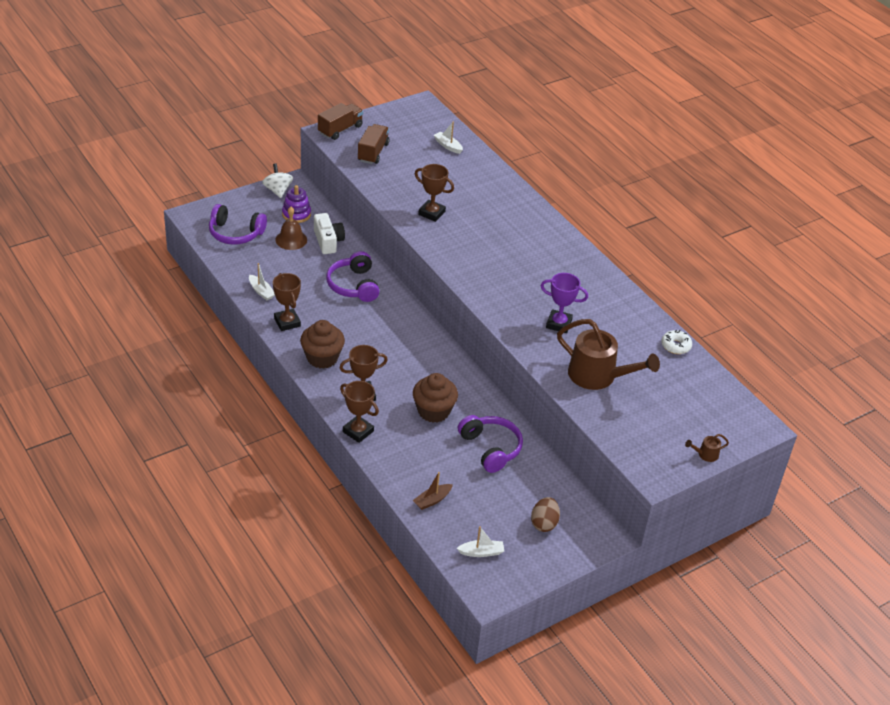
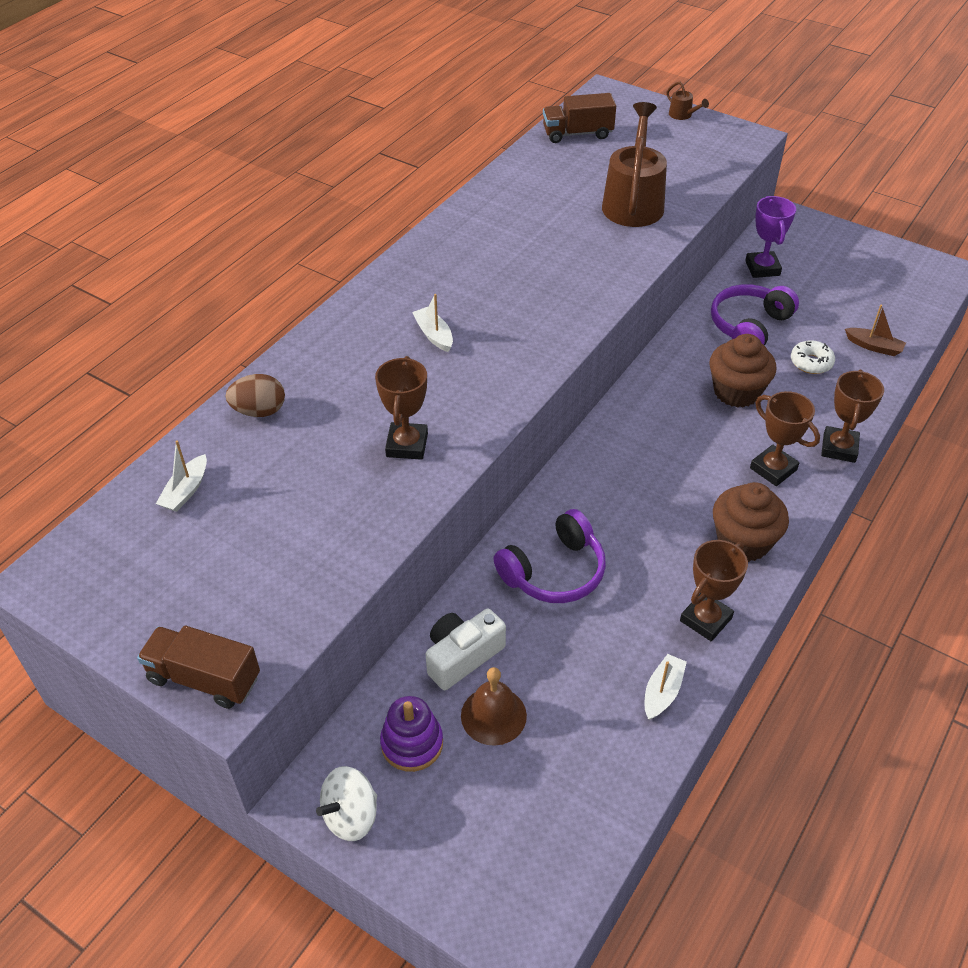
camera: 110 degrees left, 5 degrees up
purple headphones [209,204,267,245] -> none
brown truck [358,124,390,164] -> brown truck moved to [543,93,616,143]
white boat [457,526,504,557] -> white boat moved to [412,294,453,352]
brown egg [531,497,560,532] -> brown egg moved to [225,374,285,417]
purple trophy [541,273,588,333] -> purple trophy moved to [745,196,796,278]
white donut [661,330,692,354] -> white donut moved to [791,340,835,374]

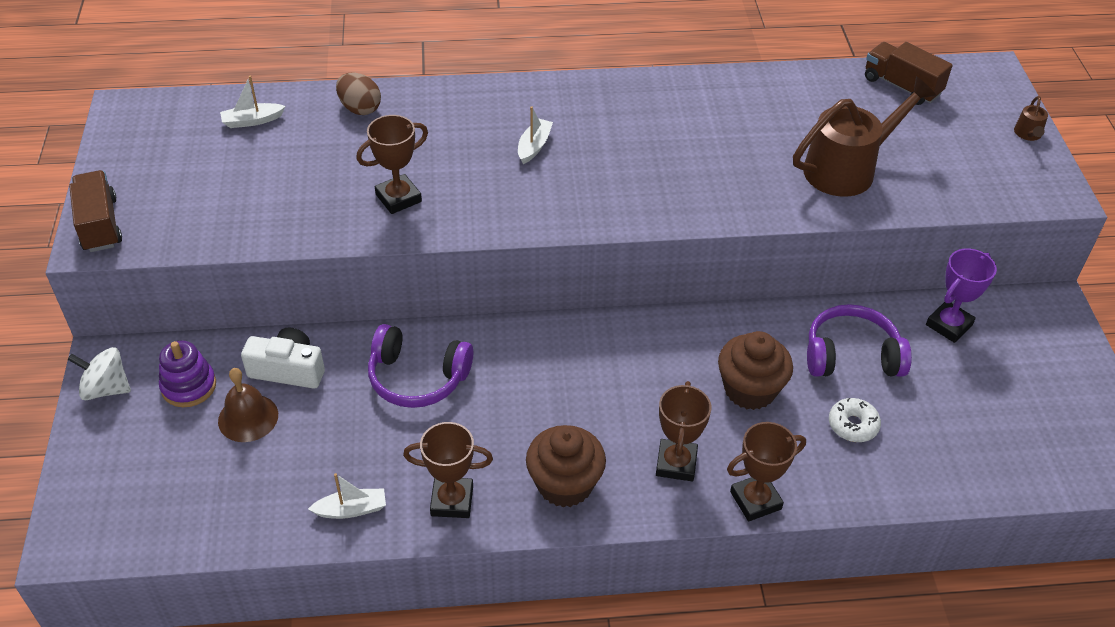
camera: 50 degrees right, 0 degrees up
brown boat [845,305,906,356] -> none

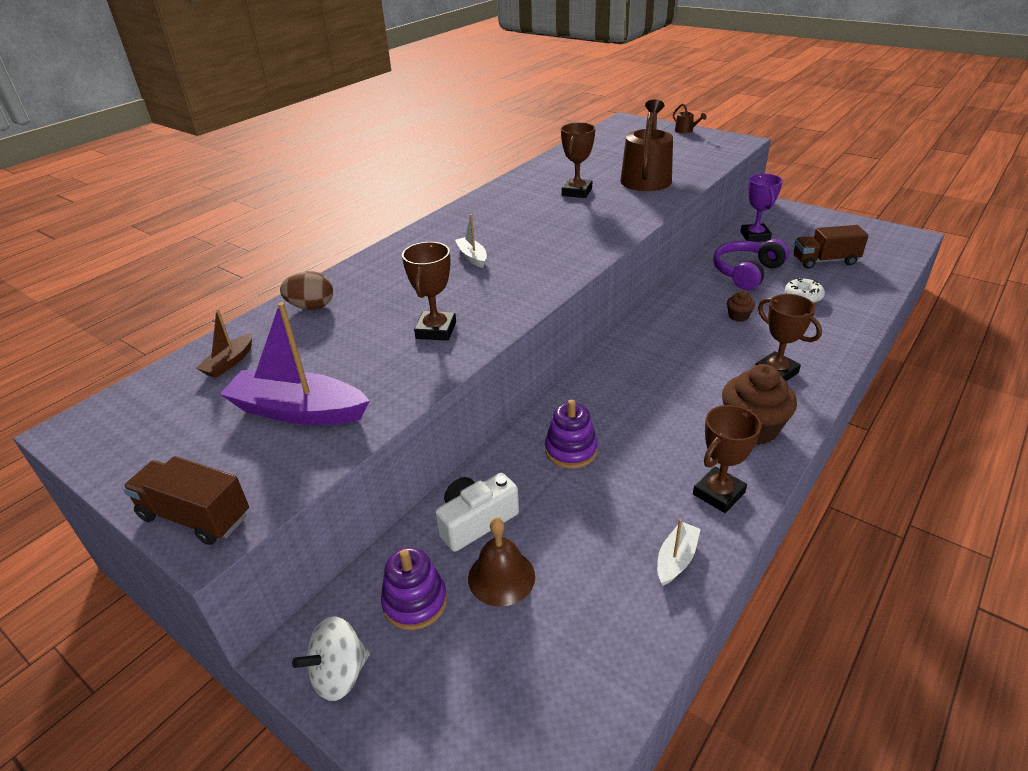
camera: 45 degrees left, 10 degrees down
white boat [220,76,286,128] -> brown boat [196,308,253,378]
purple headphones [368,324,473,408] -> purple stacking toy [545,400,598,469]
brown cupcake [718,331,793,410] -> brown cupcake [727,290,755,322], size x0.48
brown trophy [727,422,806,521] -> brown trophy moved to [561,123,595,198]
brown truck [865,42,953,105] -> brown truck moved to [794,225,869,269]
none -> purple boat [220,302,370,425]

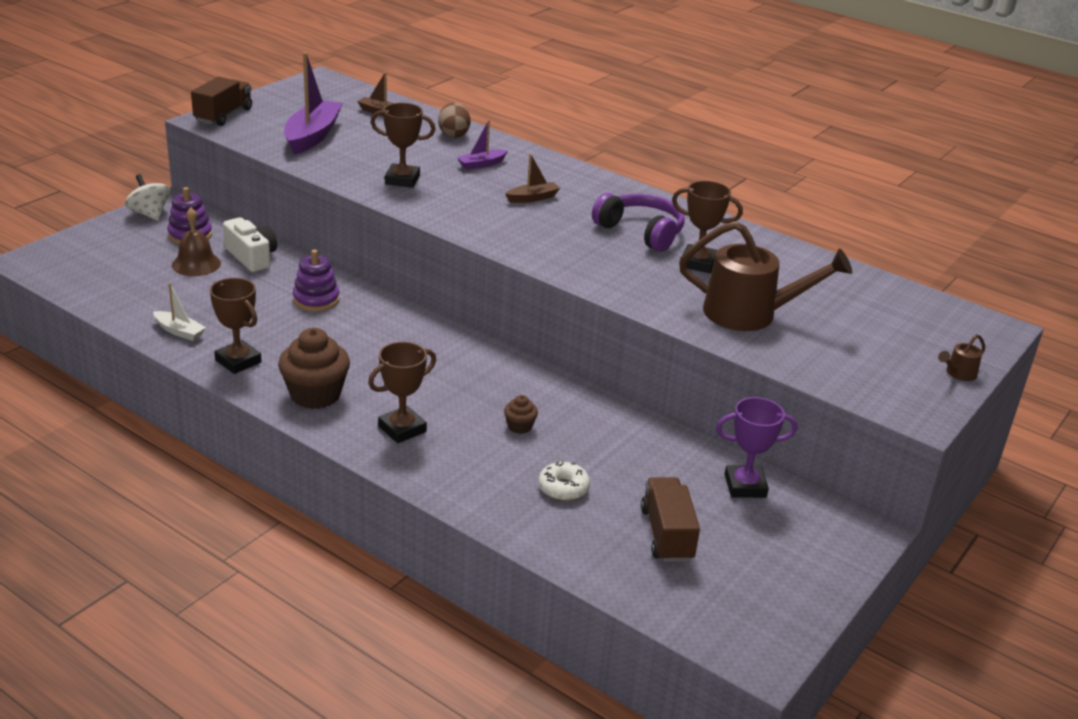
camera: 85 degrees right, 5 degrees down
white boat [455,214,487,268] -> brown boat [505,154,560,203]
purple headphones [713,239,789,290] -> purple headphones moved to [592,193,685,252]
none -> purple boat [457,120,508,170]

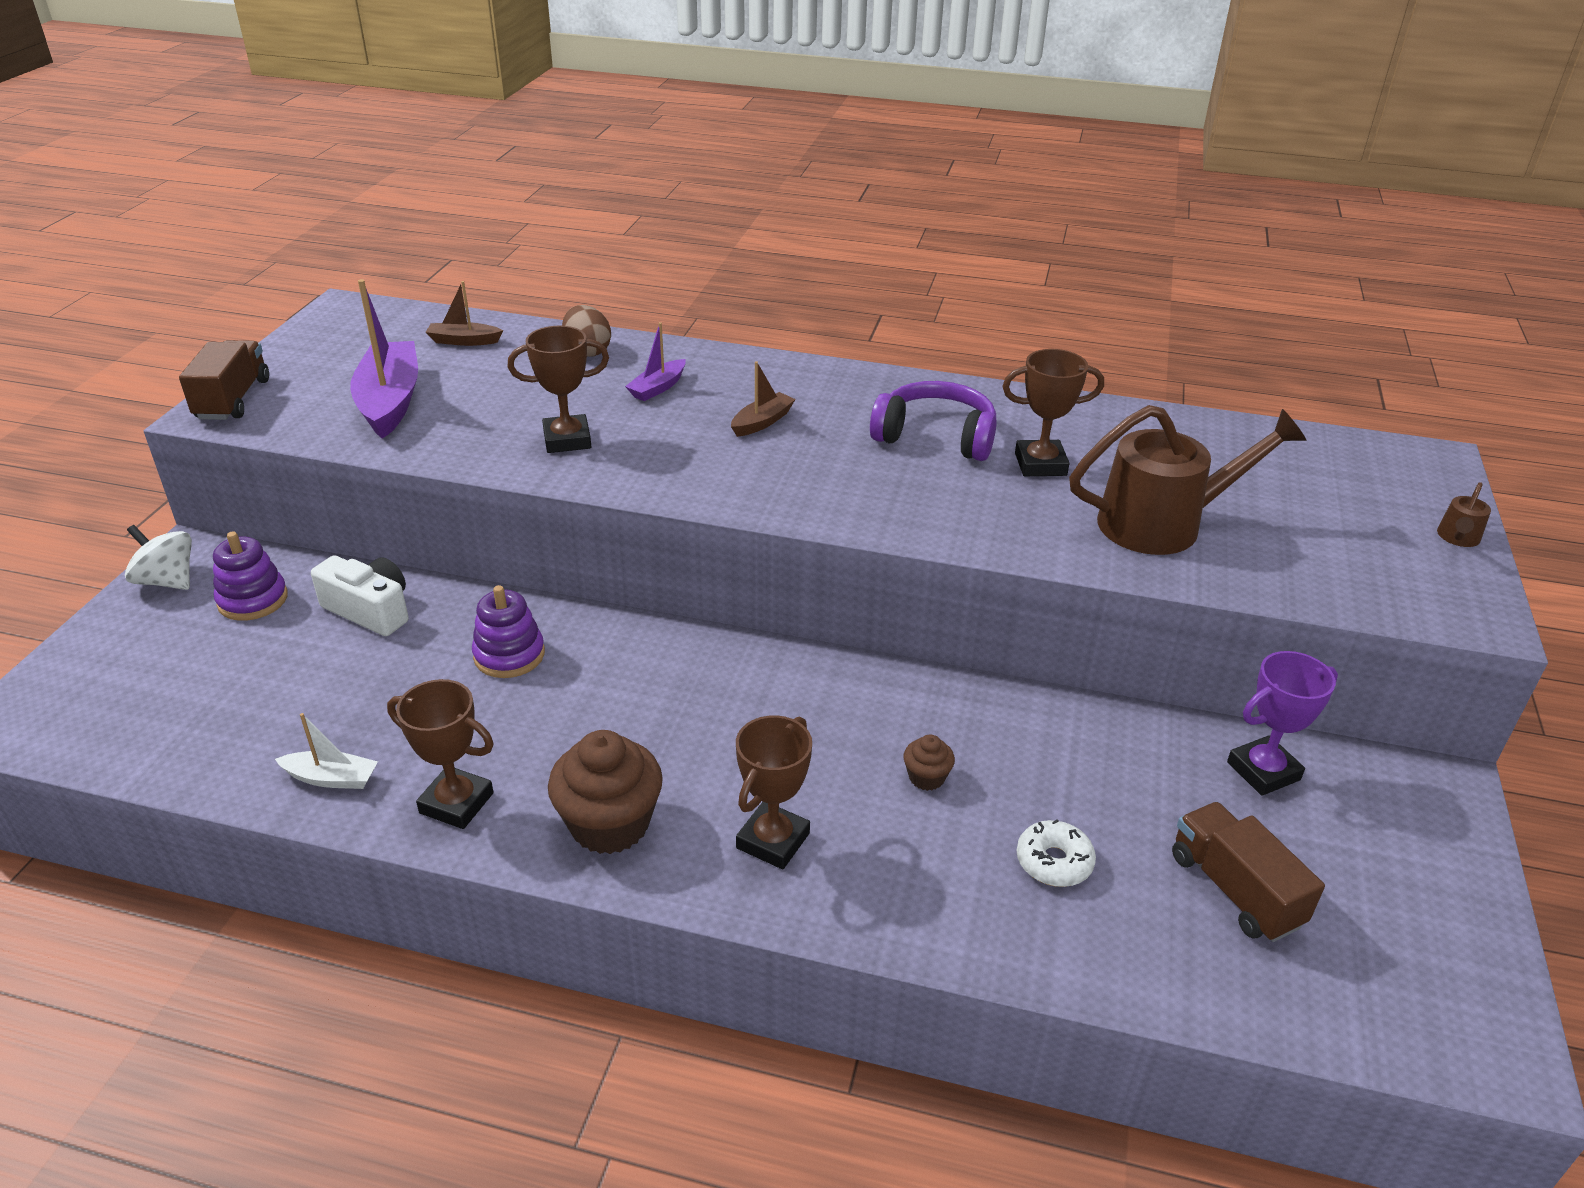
camera: 20 degrees left, 5 degrees up
brown bell [172,208,221,276] -> none

